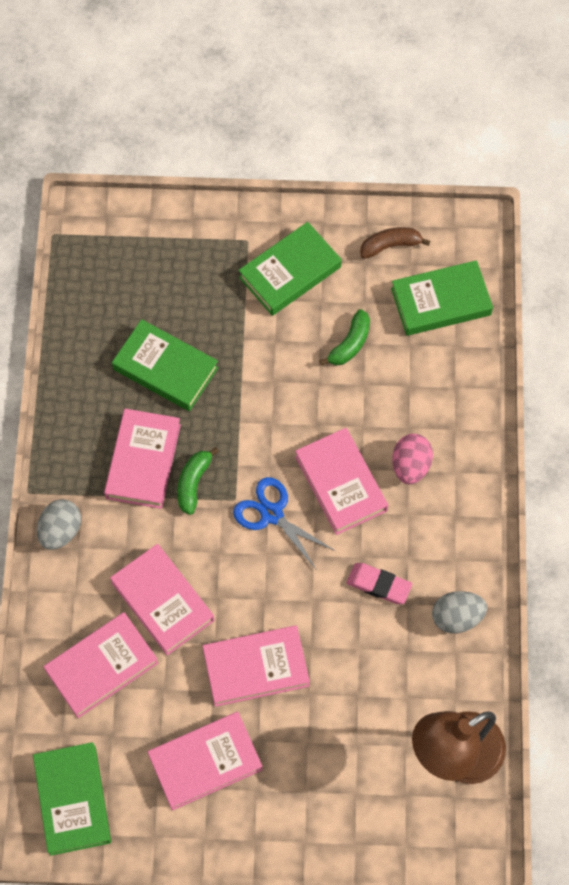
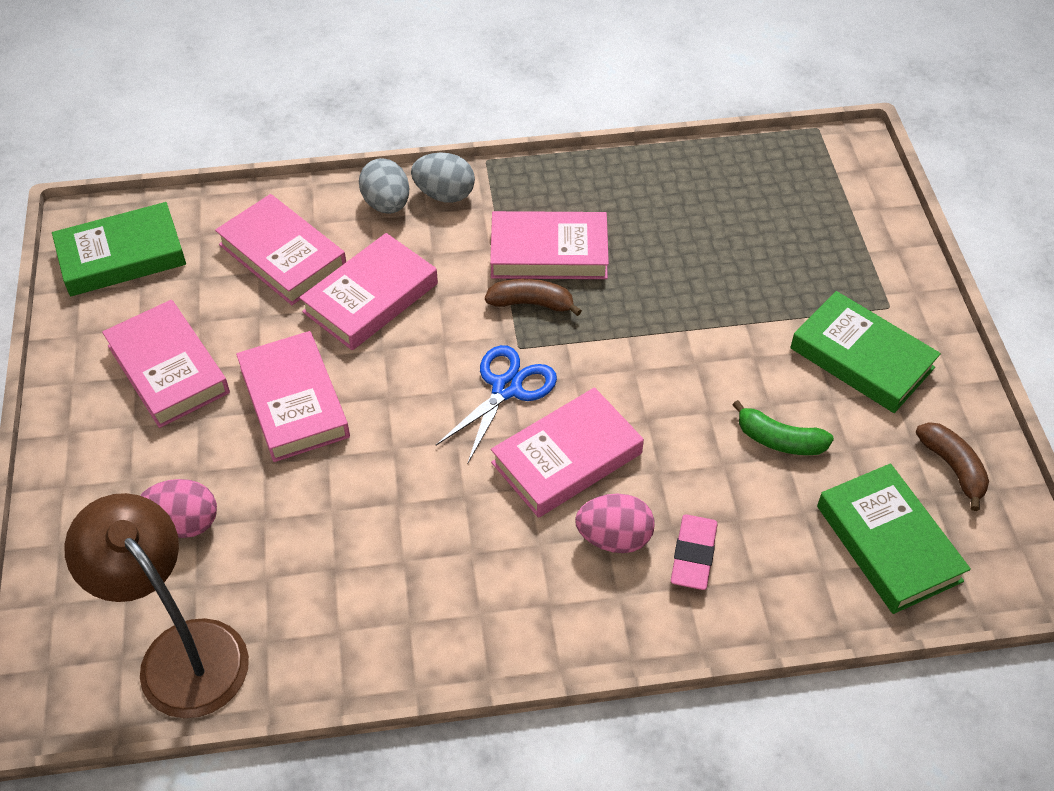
camera: 80 degrees right, 15 degrees down
green book [112,319,219,411] -> none
green banana [177,447,219,515] -> brown banana [485,279,582,316]
pink eraser [347,563,412,604] -> pink eraser moved to [671,514,717,590]
grey egg [432,591,487,633] -> grey egg moved to [359,158,409,214]
none -> pink egg [140,479,217,538]

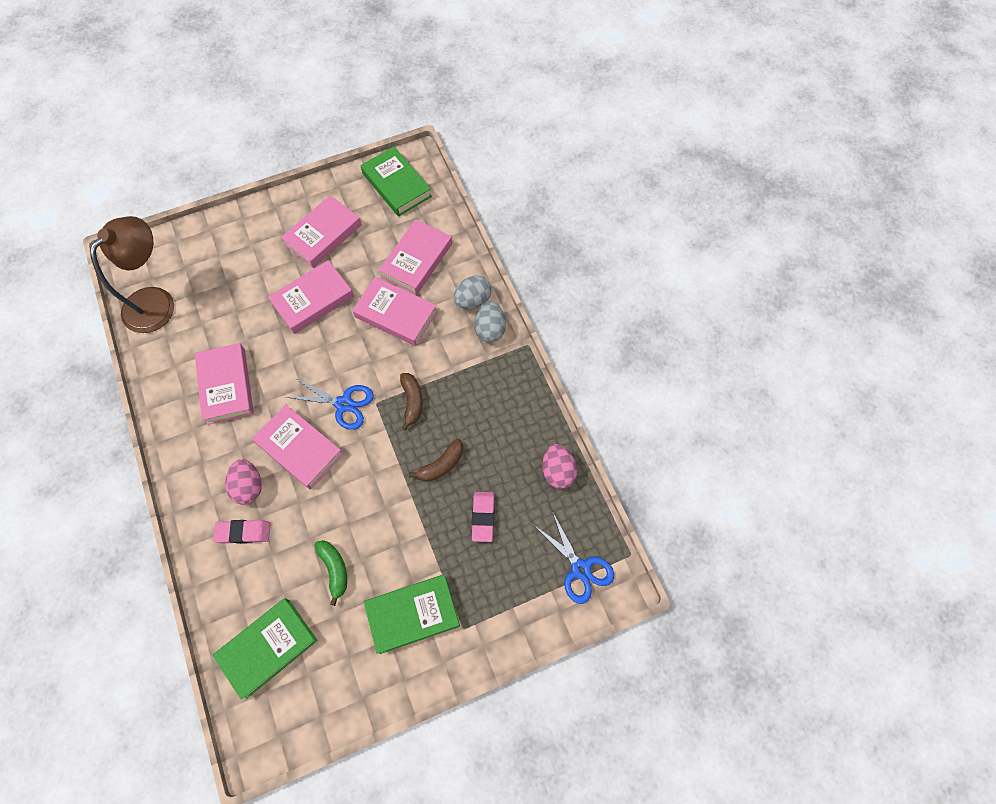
camera: 75 degrees right, 15 degrees up
pink egg [140,479,217,538] -> pink egg moved to [542,444,577,489]
pink book [490,211,609,279] -> pink book moved to [195,343,254,425]
green banana [732,400,834,455] -> green banana turned 150 degrees clockwise [314,540,347,606]
green book [790,291,941,413] -> green book turned 45 degrees clockwise [364,575,460,654]
brown banana [916,422,989,511] -> brown banana moved to [409,439,463,482]
none -> pink eraser [472,492,494,542]
none -> blue scissors [534,511,614,604]

